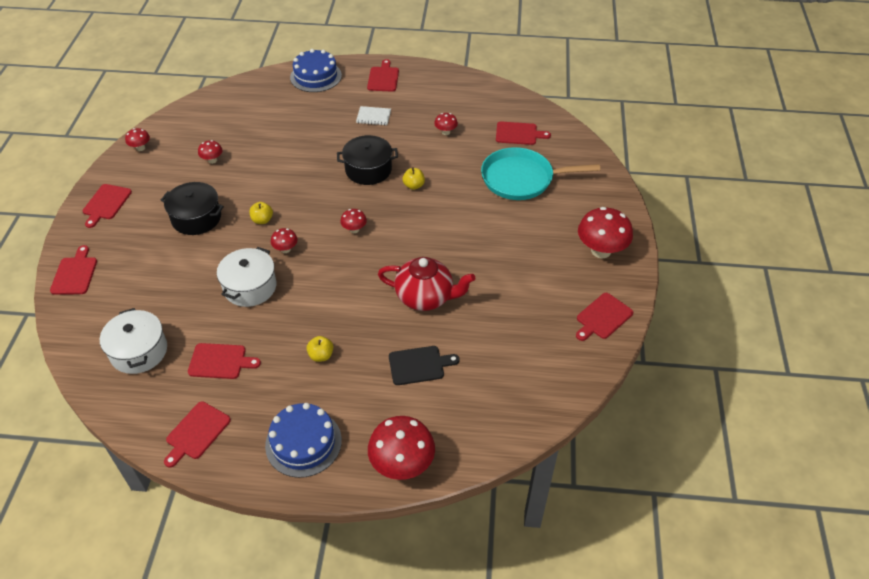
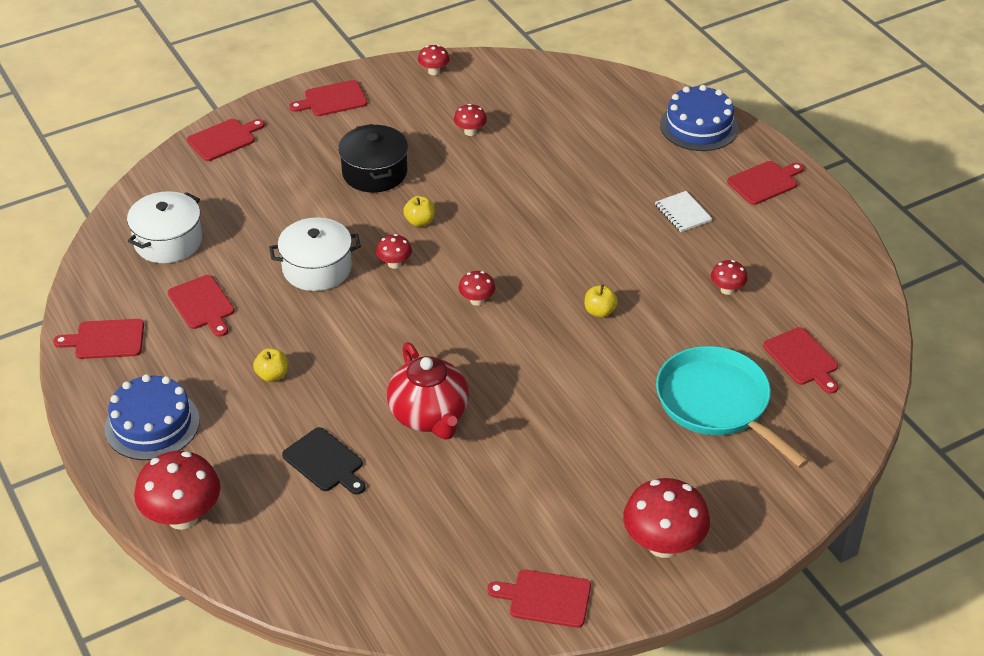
camera: 55 degrees right, 5 degrees down
black pot [337,135,398,185] -> none

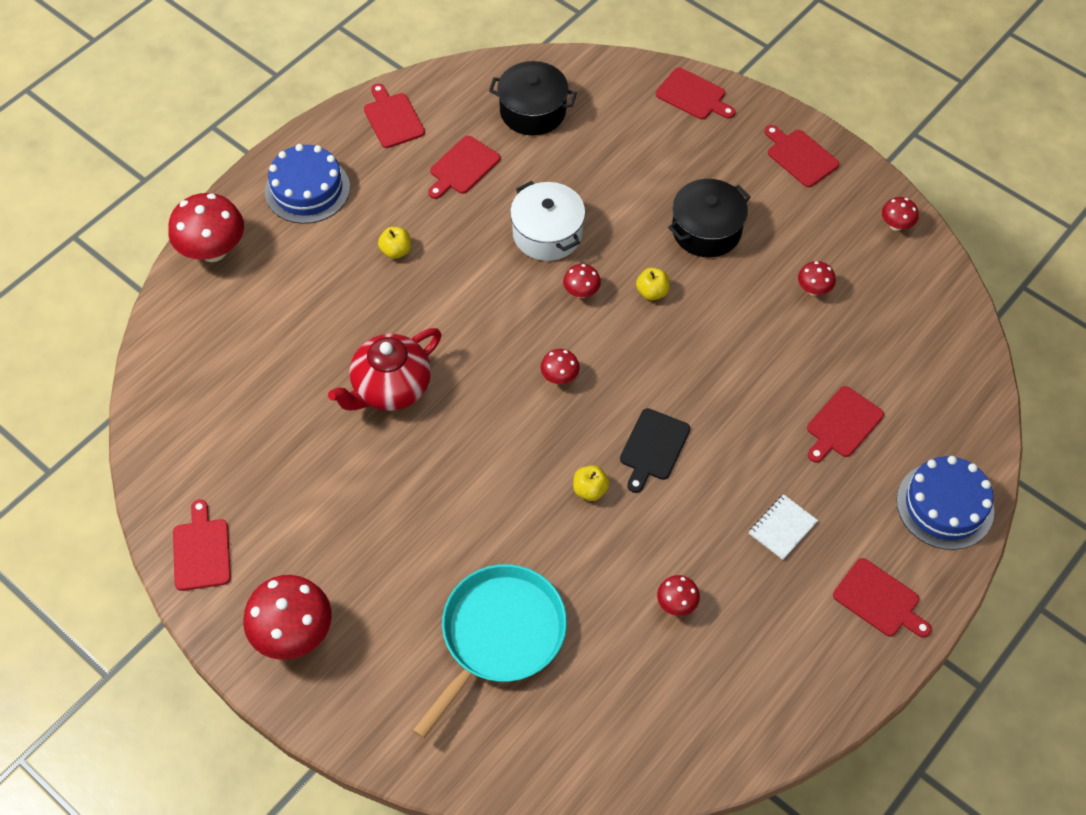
camera: 70 degrees right, 15 degrees up
white pot [127,191,202,263] -> black pot [489,61,577,136]
black cutting board [282,427,366,495] -> black cutting board moved to [620,408,690,493]
red cutting board [763,327,838,394] -> red cutting board moved to [807,386,884,463]

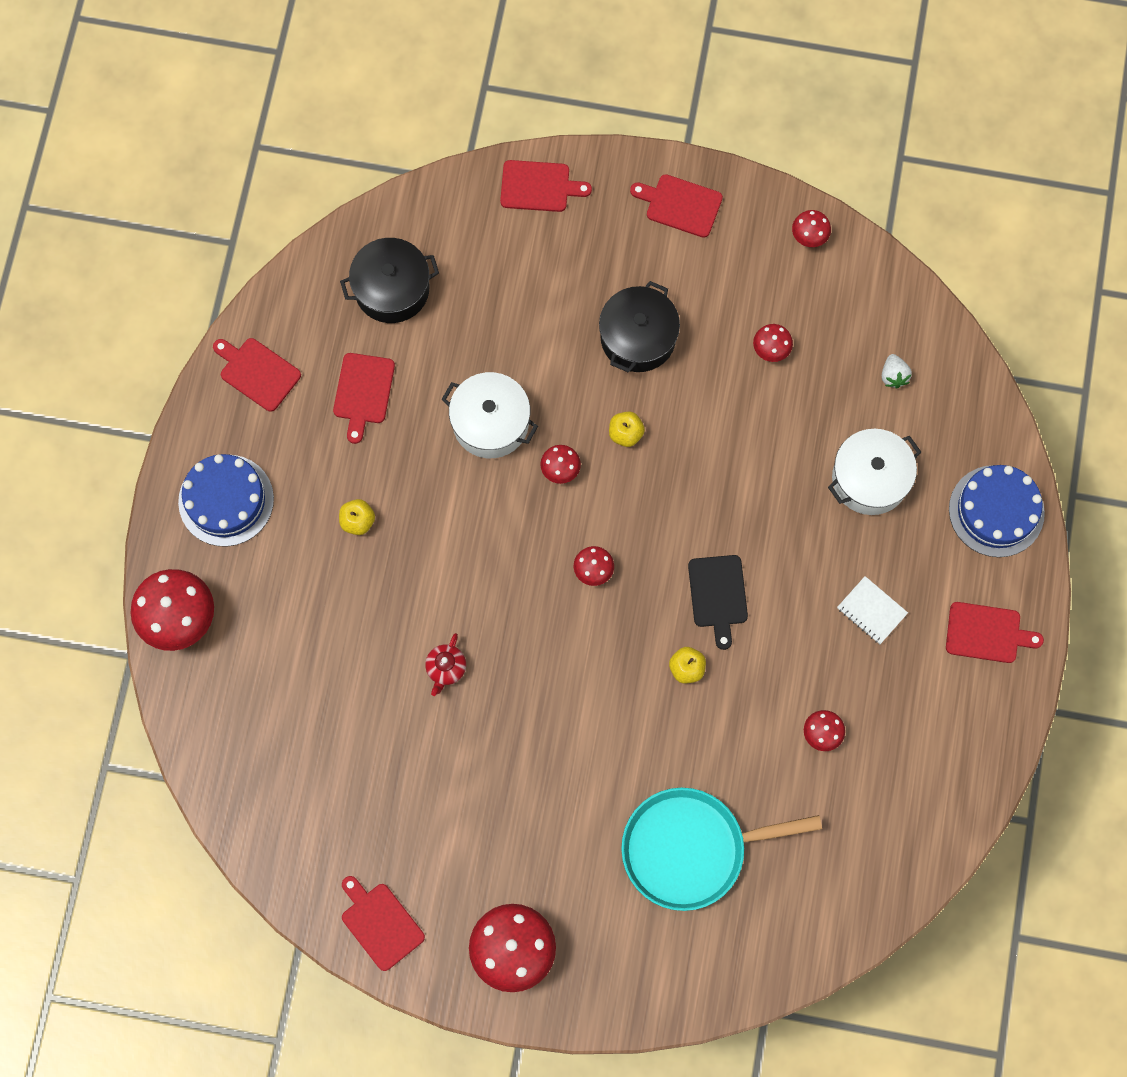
camera: 30 degrees left, 15 degrees up
red teapot [328,328,441,411] -> red teapot [425,633,466,696], size x0.48
turquoise pan [412,564,567,739] -> turquoise pan turned 105 degrees counterclockwise [621,788,822,911]
white notebook [749,494,818,560] -> white notebook turned 60 degrees counterclockwise [837,576,908,644]
red cutting board [807,386,884,463] -> white pot [828,429,921,515]
none -> white strawberry [882,354,912,388]

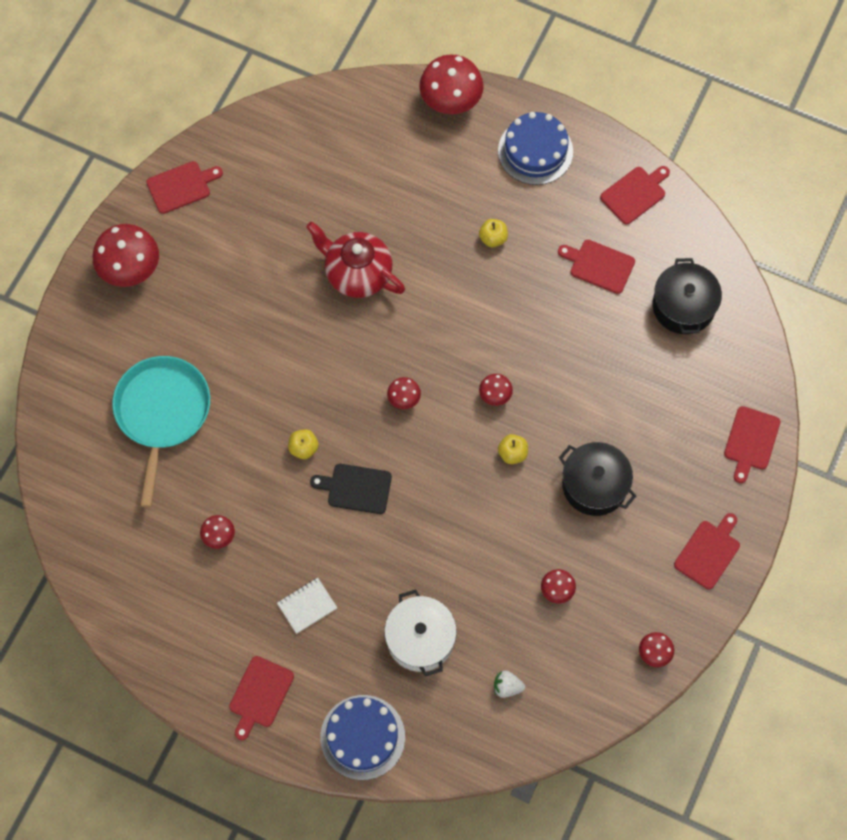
camera: 105 degrees right, 5 degrees down
red teapot [425,633,466,696] -> red teapot [306,221,405,298], size x2.07
white pot [442,372,538,458] -> none

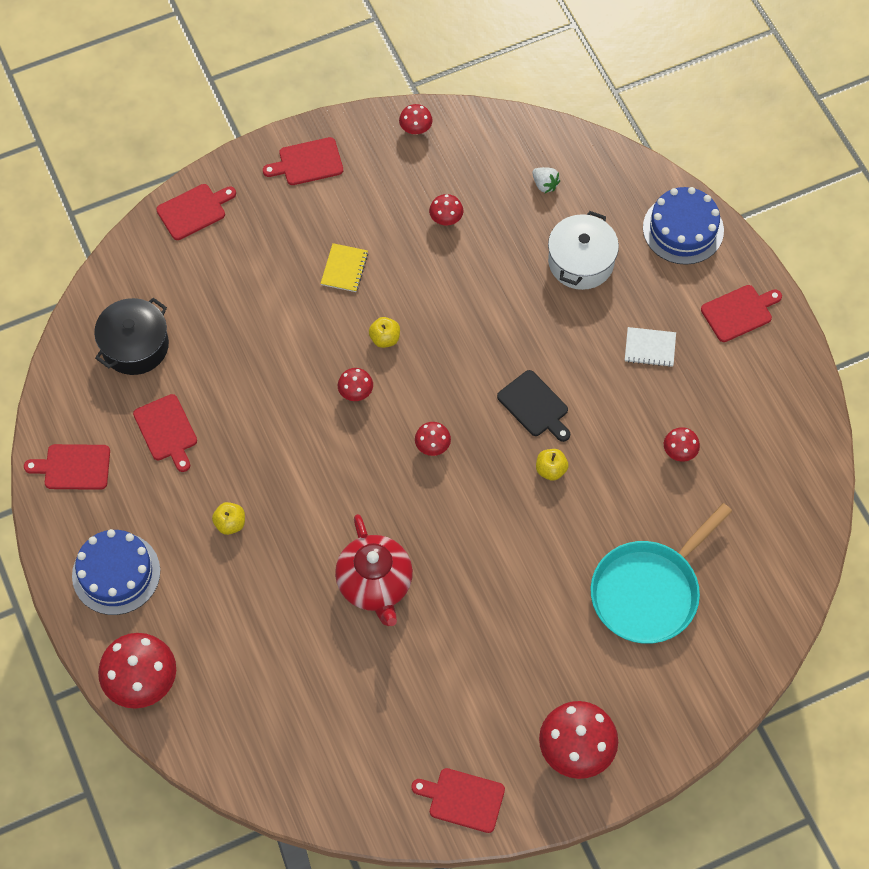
camera: 140 degrees left, 5 degrees down
black pot [559,442,636,516] -> yellow notebook [321,243,368,292]

